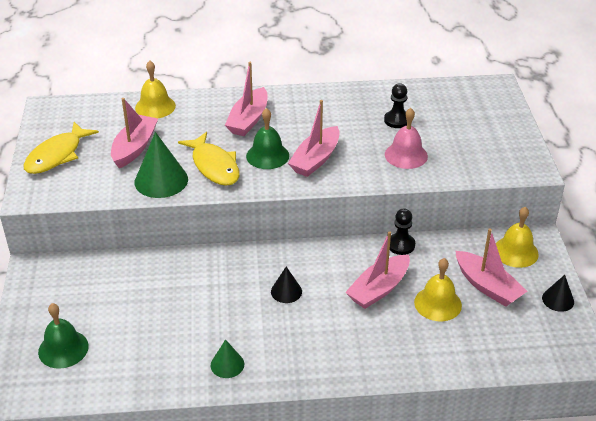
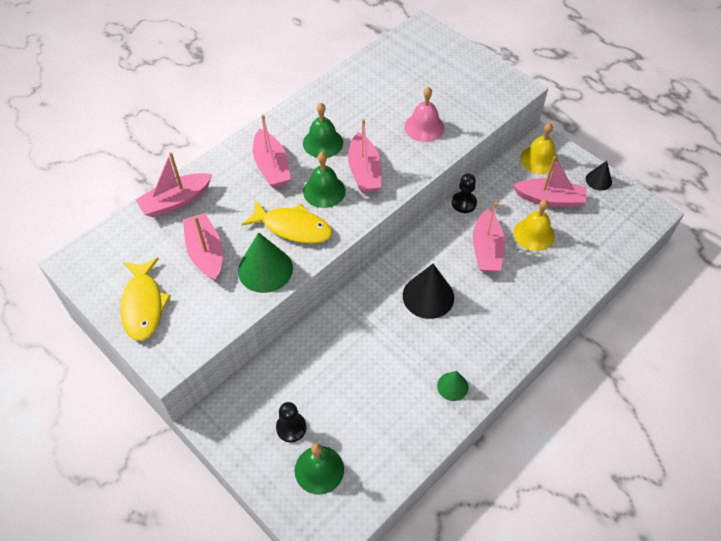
camera: 40 degrees left, 15 degrees up
yellow bell [135,61,176,118] -> pink boat [136,152,212,218]
black cone [271,267,302,303] -> black cone [403,264,454,319], size x1.79
black pawn [384,83,407,128] -> black pawn moved to [276,402,307,442]
none -> green bell [303,103,343,158]

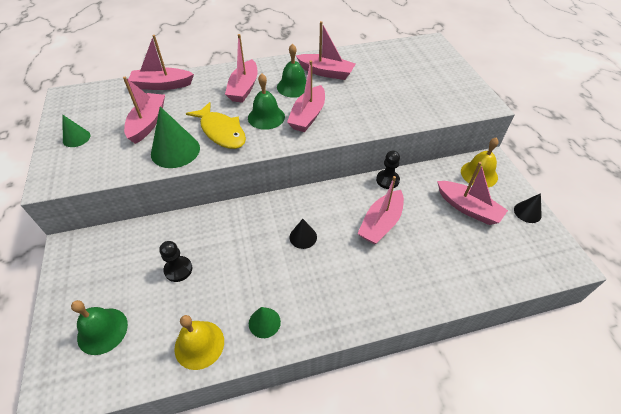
camera: 30 degrees right, 5 degrees down
yellow fish [120,258,171,341] -> green cone [63,115,90,147]
black pawn [276,402,307,442] -> black pawn moved to [159,241,192,282]
black cone [403,264,454,319] -> black cone [289,219,317,249], size x0.56
pink bell [404,87,444,142] -> none
yellow bell [514,200,555,251] -> yellow bell moved to [174,315,224,370]
none -> pink boat [296,21,356,80]

